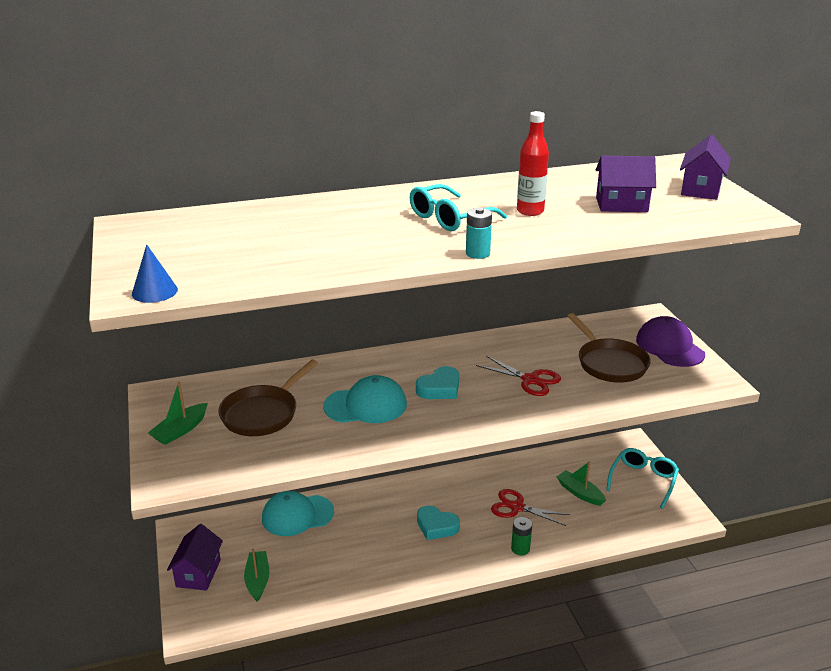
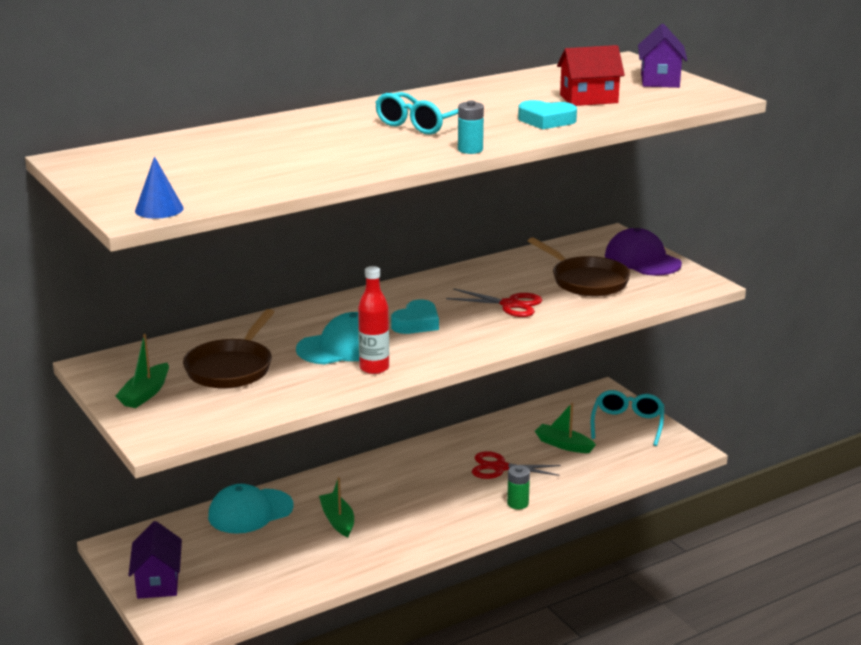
camera: 15 degrees left, 5 degrees down
green boat [244,548,269,602] -> green boat moved to [319,477,354,537]
turquoise heart [417,506,460,540] -> turquoise heart moved to [518,100,577,130]
red bottle [517,111,549,216] -> red bottle moved to [358,266,389,374]
purple house [596,156,656,212] -> red house [557,45,625,106]

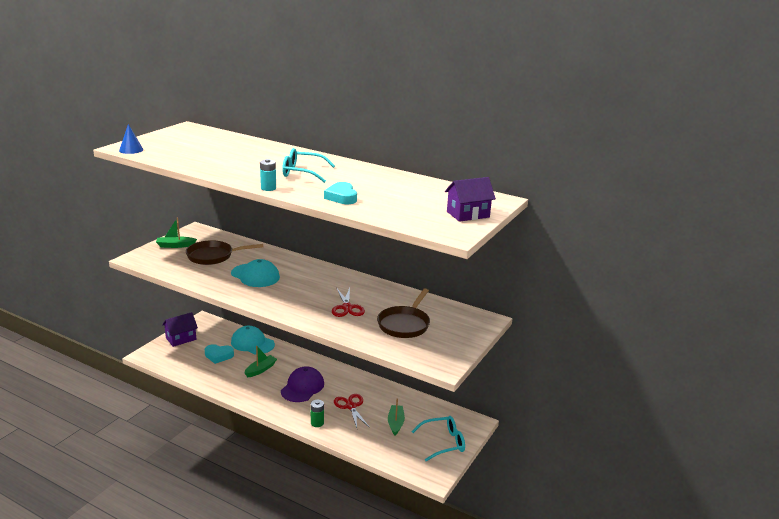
camera: 60 degrees right, 0 degrees up
red bottle [358,266,389,374] -> none
turquoise heart [391,300,439,334] -> turquoise heart moved to [205,344,234,364]
red house [557,45,625,106] -> none
purple cap [605,228,682,275] -> purple cap moved to [281,366,324,402]

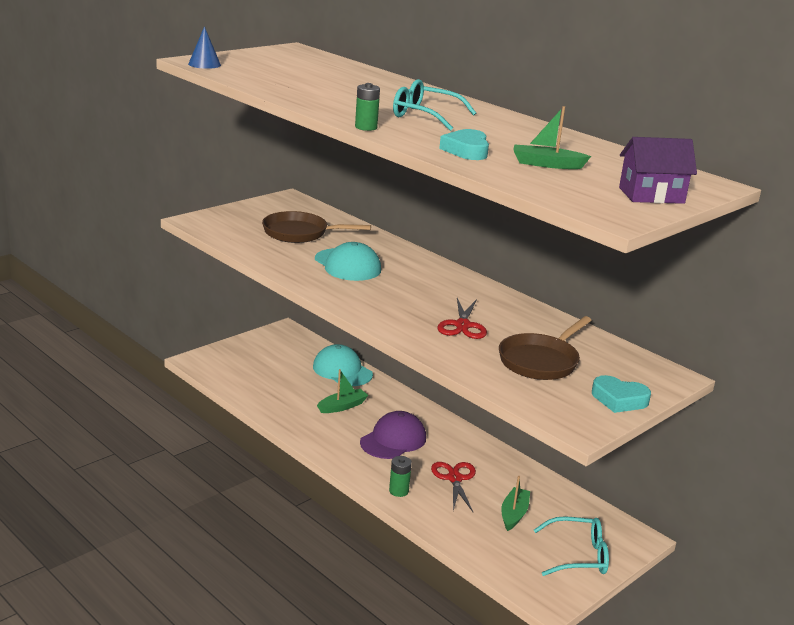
camera: 15 degrees right, 0 degrees up
green boat [156,217,197,248] -> green boat moved to [513,106,591,169]
purple house [162,312,198,347] -> none
turquoise heart [205,344,234,364] -> turquoise heart moved to [592,375,651,413]
turquoise battery [260,159,276,191] -> green battery [355,83,380,131]

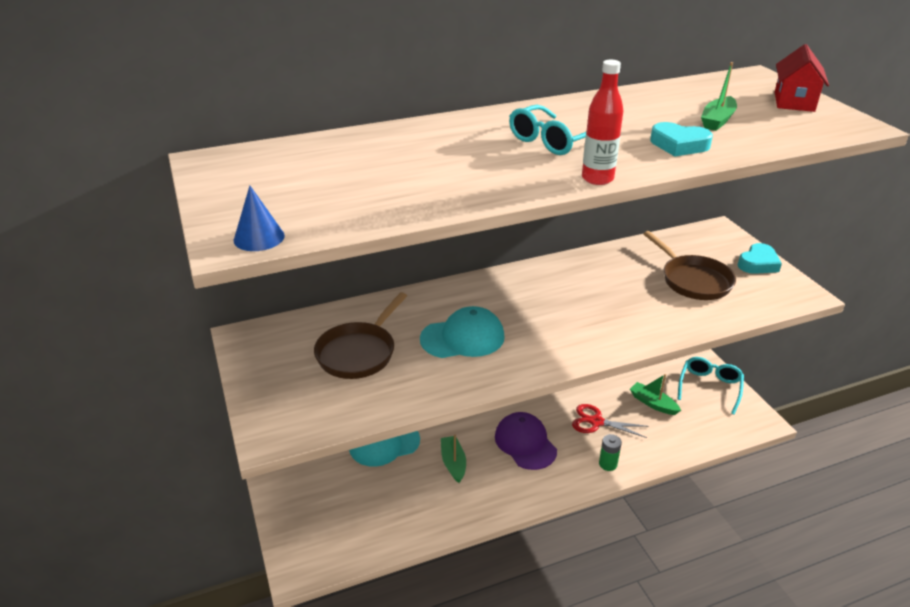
camera: 65 degrees left, 10 degrees up
green battery [355,83,380,131] -> red bottle [582,60,624,185]
red scissors [437,298,487,339] -> none
purple house [619,137,697,204] -> red house [775,44,829,112]

